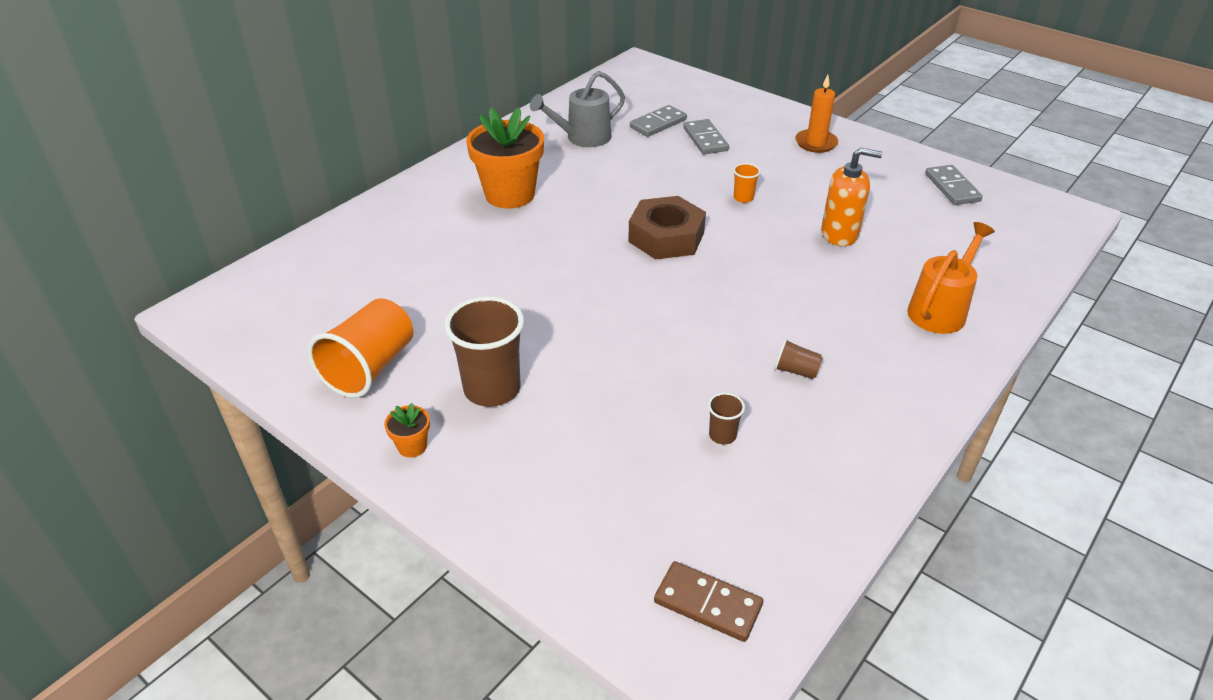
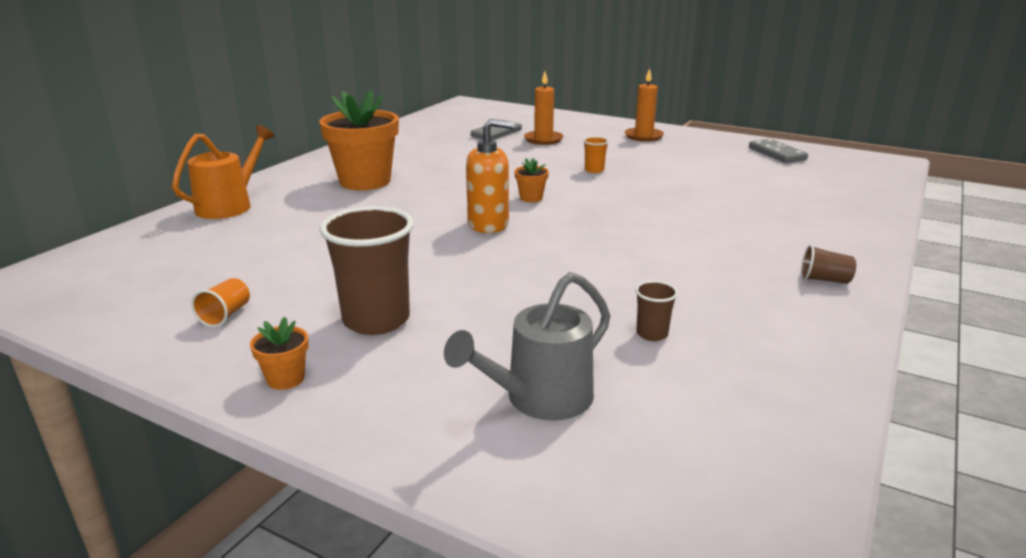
camera: 10 degrees left, 15 degrees down
orange cup [307,298,414,398] -> orange cup [191,278,250,328], size x0.46
grey watering can [530,71,625,147] -> grey watering can moved to [444,272,610,421]
brown nut [628,196,706,259] -> orange flower pot [514,158,549,202]
brown domino [654,561,763,642] -> none
grey domino [683,119,729,154] -> orange candle [524,71,563,145]
brown cup [774,339,823,379] -> brown cup moved to [801,245,856,284]
orange soap dispenser [821,148,883,246] -> orange soap dispenser moved to [466,119,514,233]
orange watering can [907,222,995,334] -> orange watering can moved to [172,125,275,219]

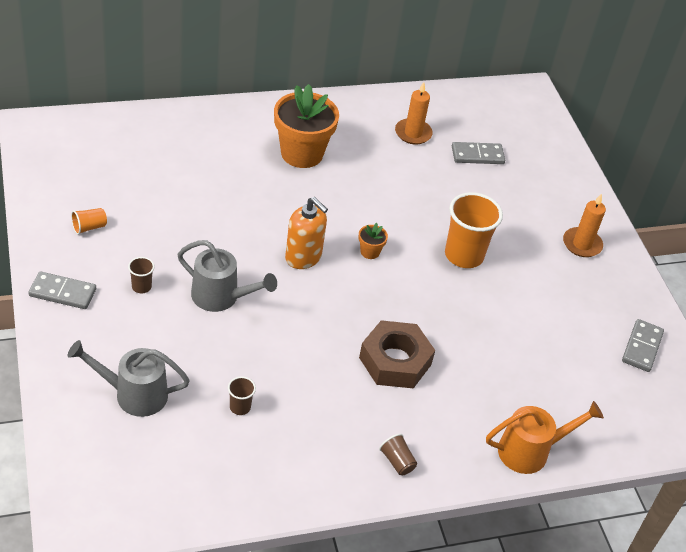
camera: 40 degrees right, 20 degrees up
orange watering can [172,125,275,219] -> orange watering can moved to [486,401,604,474]
orange flower pot [250,317,308,390] -> grey domino [28,271,96,309]
brown cup [320,206,414,335] -> brown cup [128,257,155,293], size x0.46
orange candle [524,71,563,145] -> orange candle moved to [395,82,433,144]
orange cup [583,137,609,173] -> orange cup [445,192,503,268], size x2.18
none -> grey watering can [178,240,277,312]
none -> brown nut [359,320,435,388]

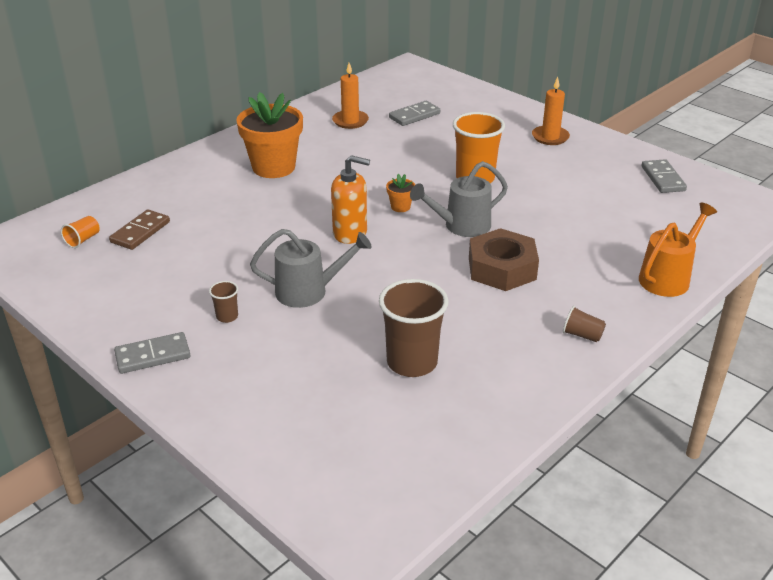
camera: 25 degrees left, 10 degrees down
grey watering can [68,340,190,417] -> grey watering can moved to [410,161,508,237]
orange cup [71,208,107,235] -> orange cup moved to [61,216,99,248]
brown cup [228,376,256,415] -> brown cup [379,279,449,377], size x2.18
none -> brown domino [109,209,170,250]

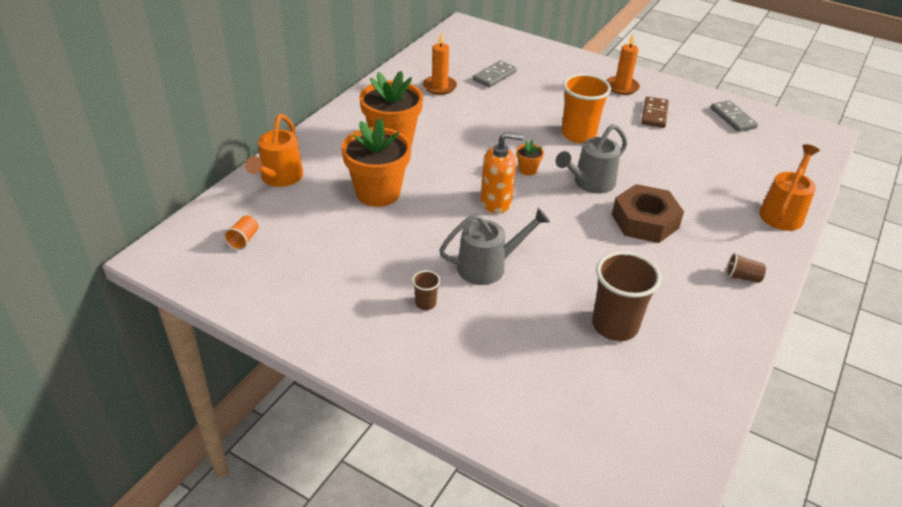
camera: 15 degrees left, 5 degrees up
brown domino [109,209,170,250] -> brown domino moved to [641,96,669,128]
grey domino [114,332,190,374] -> none
none -> orange watering can [245,114,303,187]
none -> orange flower pot [341,118,411,207]

